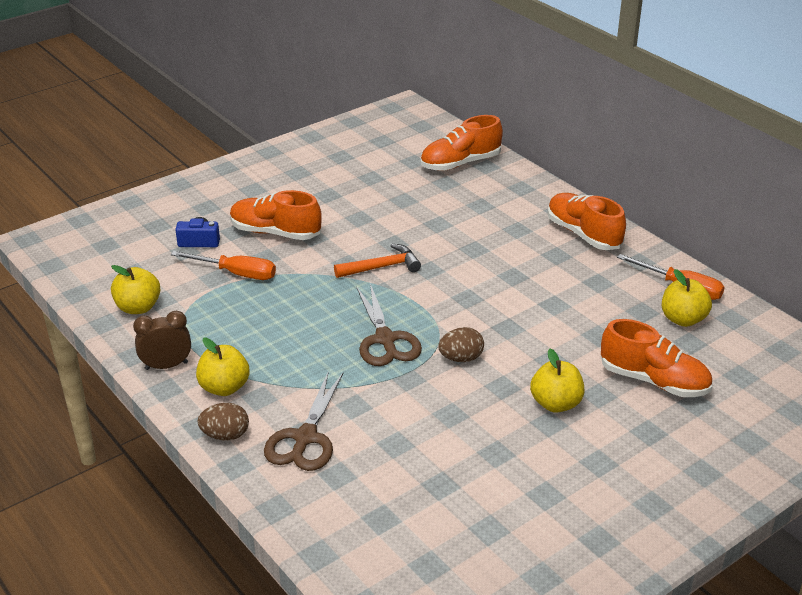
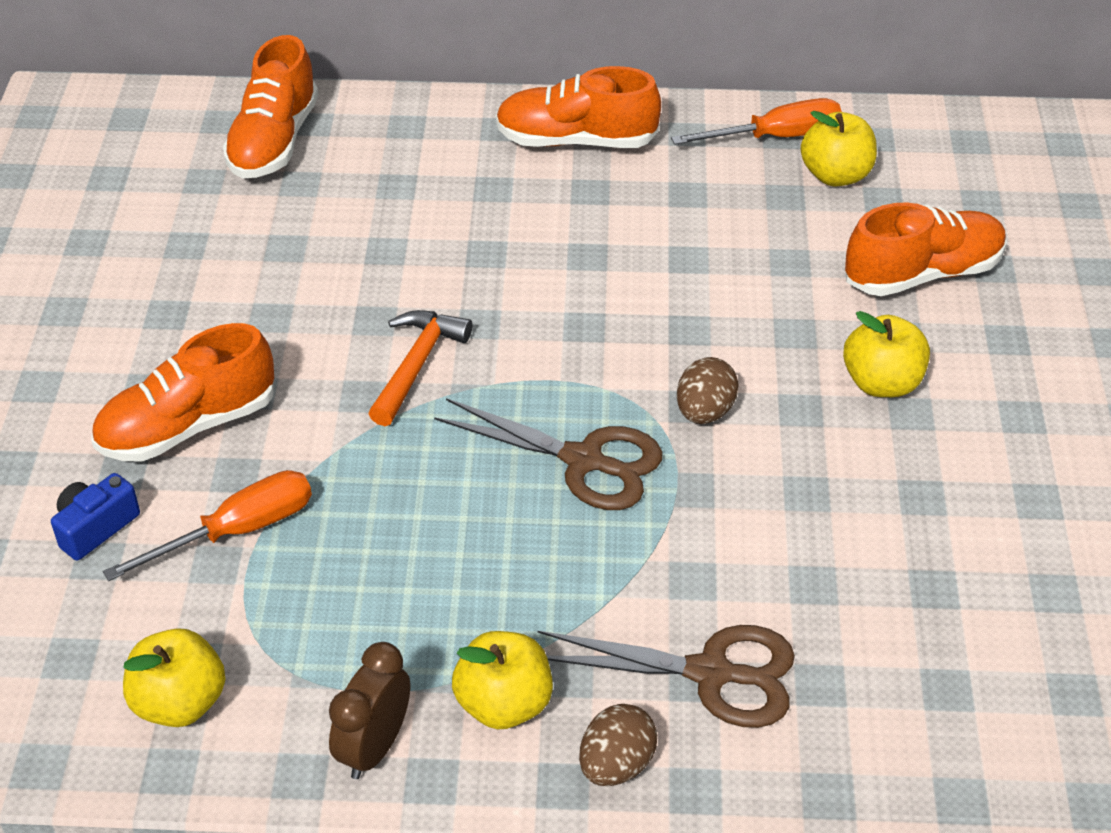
camera: 50 degrees left, 10 degrees up
brown scissors [264,371,343,471] -> brown scissors turned 45 degrees counterclockwise [538,625,795,728]

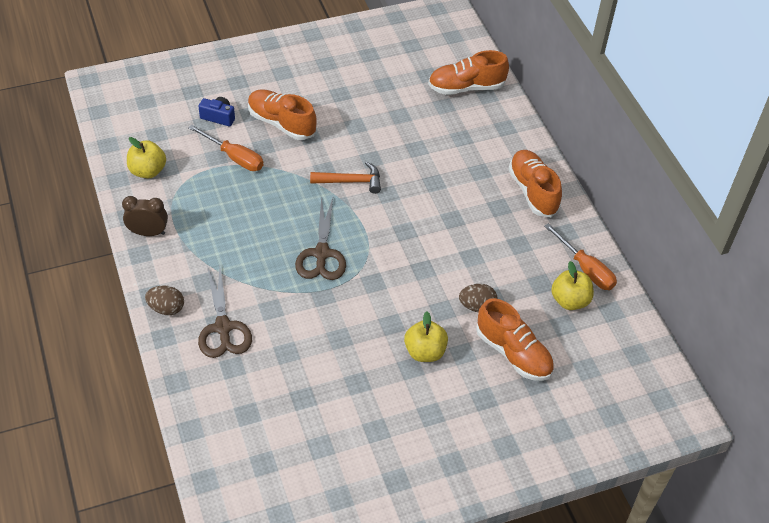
camera: 65 degrees right, 5 degrees up
yellow apple [452,631,553,729] -> none
brown egg [677,357,739,424] -> brown egg moved to [459,284,497,312]

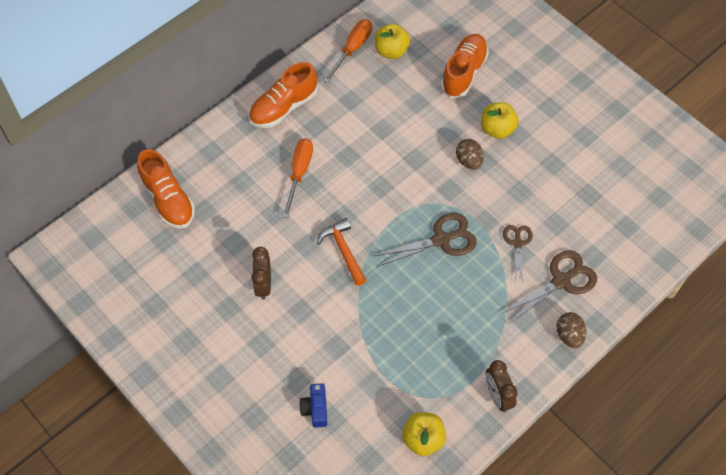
camera: 110 degrees left, 10 degrees up
orange screwdriver [188,125,264,171] -> orange screwdriver moved to [282,138,313,218]
orange shoe [248,89,316,140] -> none
brown egg [459,284,497,312] -> brown egg moved to [456,139,484,170]
none -> brown clock [252,247,271,300]
none -> brown scissors [503,225,533,281]

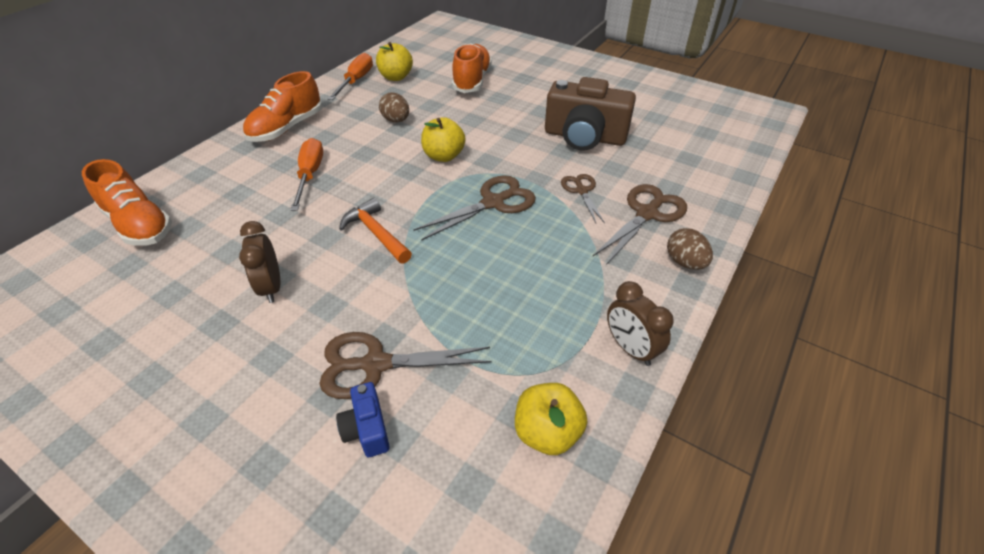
camera: 15 degrees left, 15 degrees down
brown egg [456,139,484,170] -> brown egg moved to [379,92,409,122]
yellow apple [481,102,519,139] -> yellow apple moved to [421,117,465,162]
none -> brown scissors [319,332,491,399]
none -> brown camera [545,77,636,151]

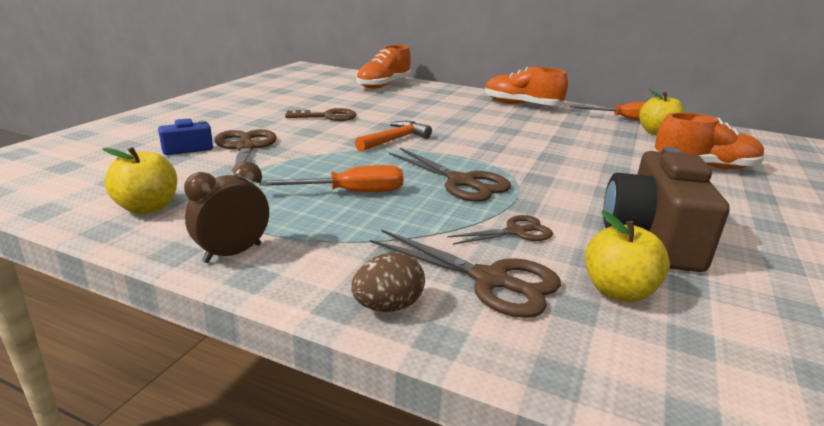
camera: 80 degrees right, 20 degrees down
brown clock [239,221,280,303] -> brown key [285,108,357,121]
orange screwdriver [290,138,323,211] -> orange screwdriver moved to [259,165,404,192]
brown egg [379,92,409,122] -> none
yellow apple [421,117,465,162] -> yellow apple moved to [585,210,670,302]

